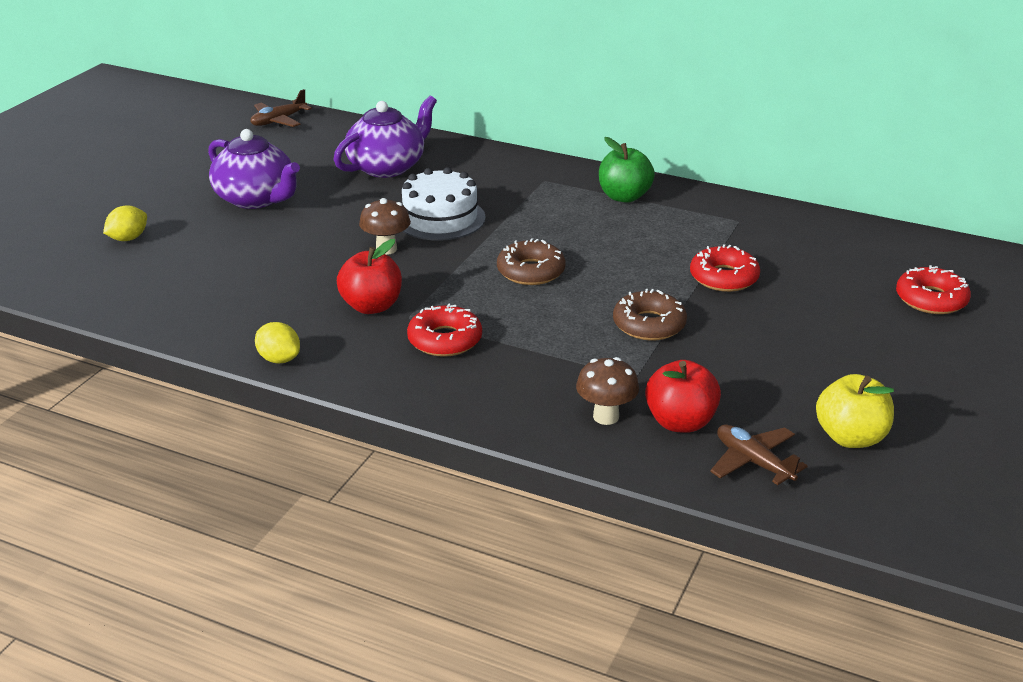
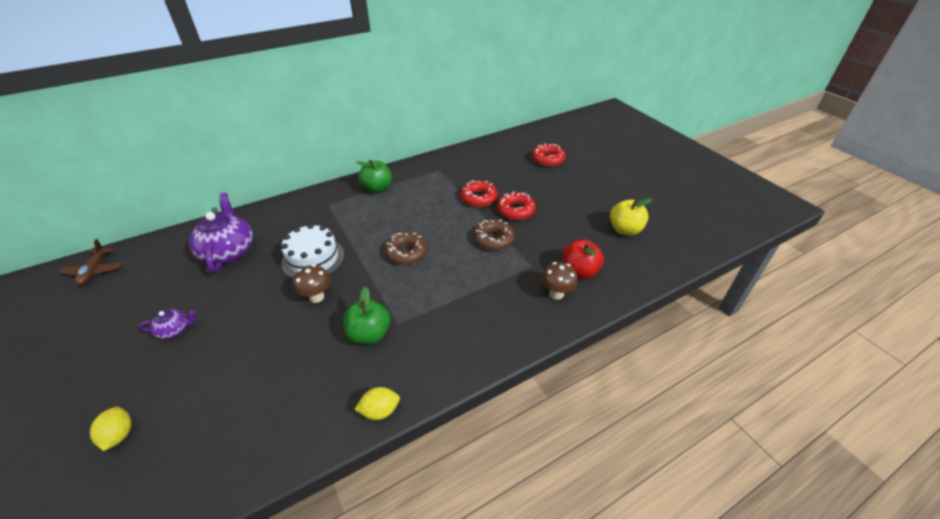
camera: 55 degrees left, 10 degrees up
purple teapot [208,129,300,209] -> purple teapot [139,309,196,339], size x0.49
red apple [337,239,402,314] -> green apple [343,287,390,344]
red donut [407,304,482,357] -> red donut moved to [497,191,536,220]
brown plane [710,424,807,485] -> none

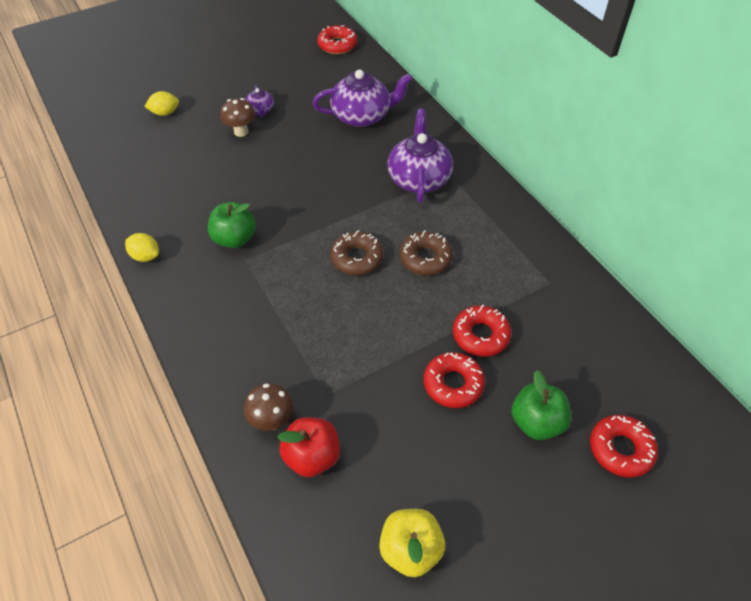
camera: 90 degrees right, 10 degrees up
brown plane [59,239,123,286] -> red donut [317,25,357,54]
white cake [281,224,344,279] -> none
brown mushroom [293,264,331,303] -> brown mushroom moved to [220,98,256,137]
yellow lemon [354,387,400,420] -> yellow lemon turned 45 degrees counterclockwise [125,233,159,262]
green apple [356,160,392,193] -> green apple moved to [511,370,571,440]
brown donut [473,220,515,251] -> brown donut moved to [399,230,453,276]
none -> purple teapot [388,109,453,203]

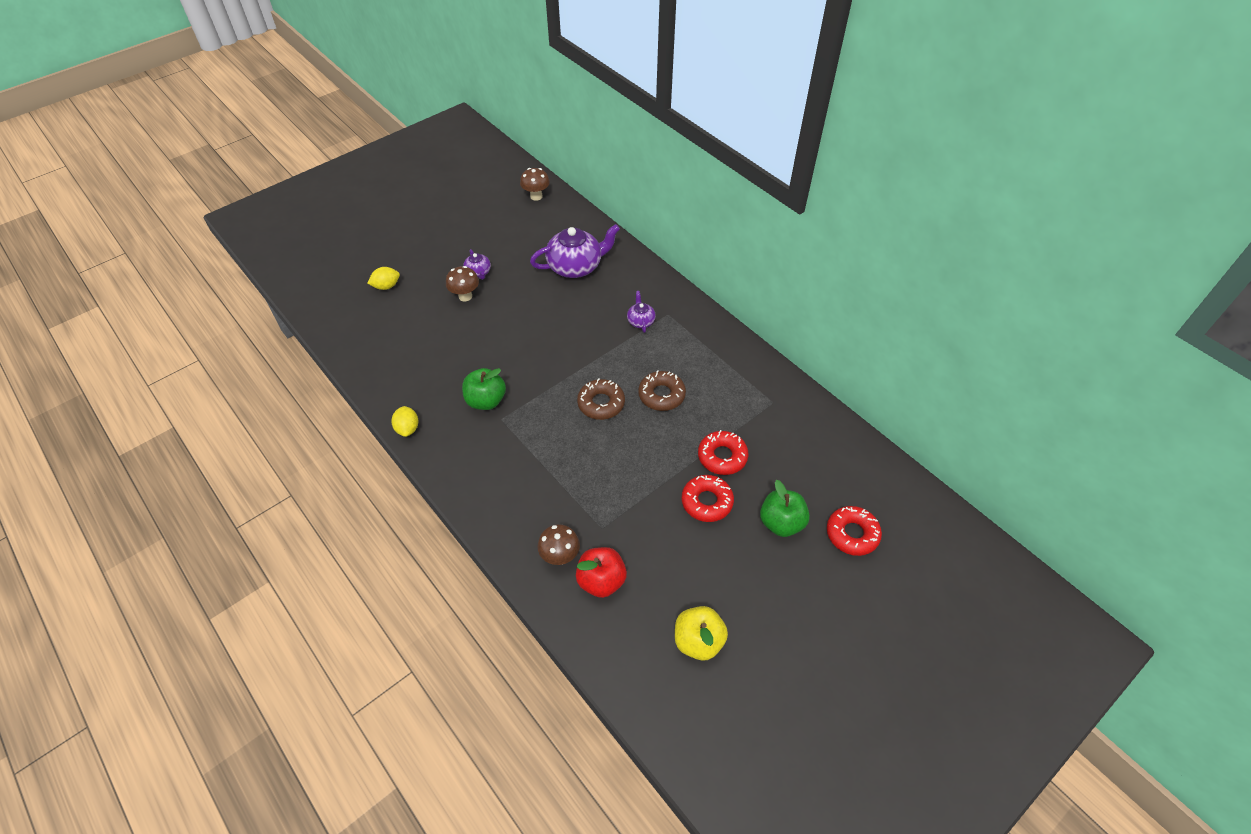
camera: 10 degrees left, 0 degrees up
yellow lemon [125,233,159,262] -> yellow lemon turned 60 degrees clockwise [391,406,419,437]
red donut [317,25,357,54] -> brown mushroom [520,168,550,201]
purple teapot [388,109,453,203] -> purple teapot [627,291,656,333], size x0.49

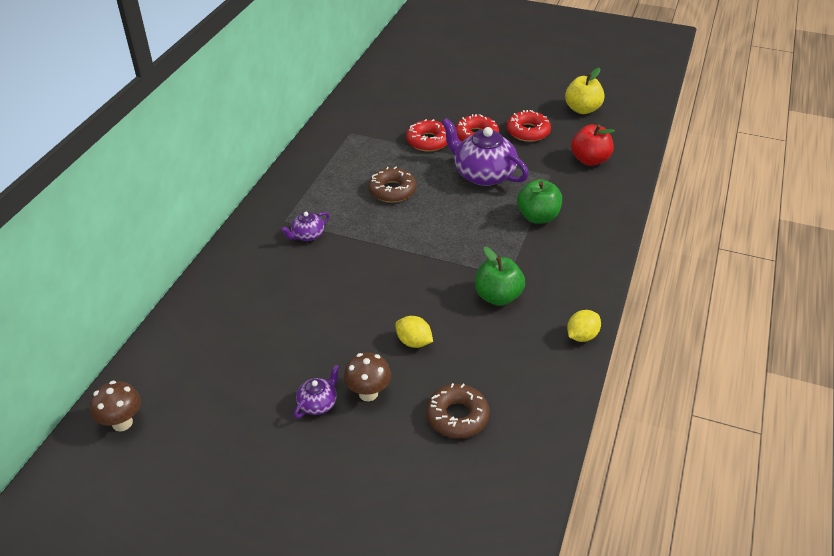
camera: 120 degrees left, 10 degrees down
yellow lemon [367,267,400,290] -> yellow lemon moved to [395,316,433,348]
purple teapot [530,224,620,278] -> purple teapot moved to [442,118,529,186]
brown mushroom [538,524,580,565] -> none
brown donut [577,378,625,420] -> brown donut moved to [426,383,490,439]
green apple [760,480,810,537] -> green apple moved to [517,179,562,224]
red donut [827,506,882,556] -> red donut moved to [507,110,551,142]

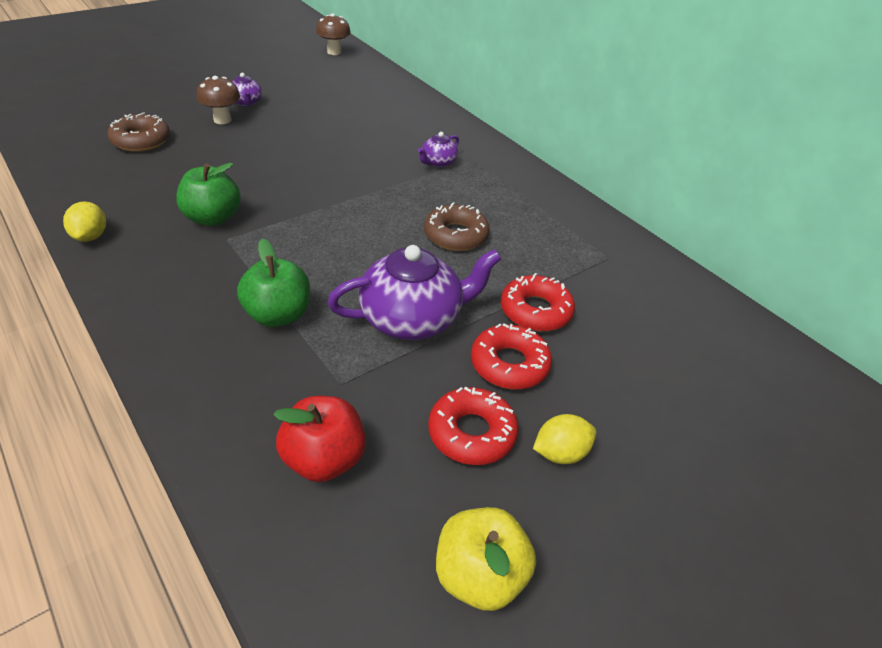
camera: 120 degrees right, 0 degrees up
purple teapot [281,212,330,241] -> purple teapot turned 135 degrees counterclockwise [418,132,459,167]
yellow lemon [395,316,433,348] -> yellow lemon moved to [533,414,596,464]

